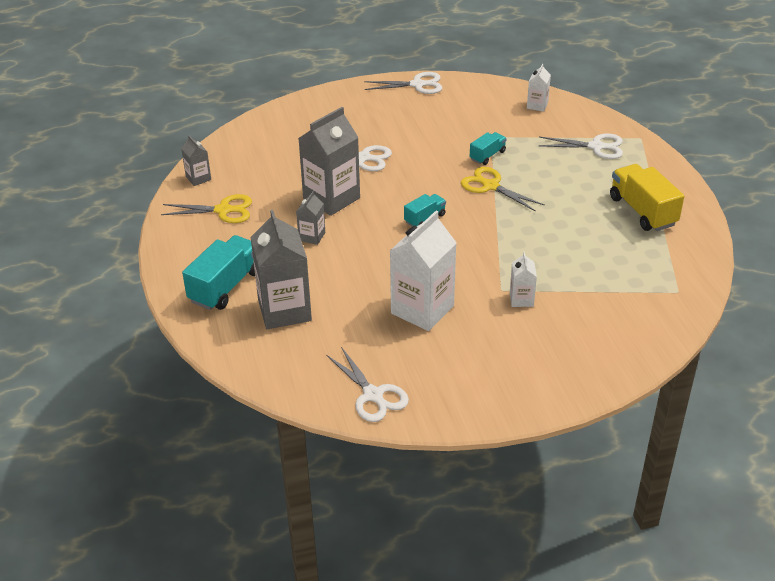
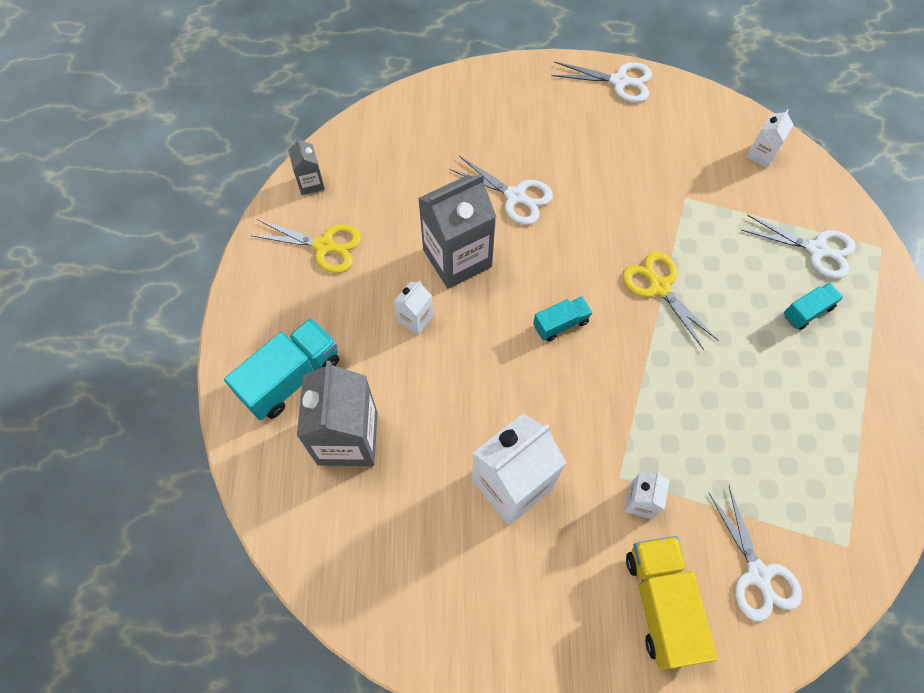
camera: 15 degrees right, 25 degrees up
grey carton [296,191,325,245] -> white carton [394,280,433,335]
white scissors [326,347,409,422] -> white scissors moved to [709,486,802,622]
turquoise truck [470,132,507,165] -> turquoise truck moved to [784,282,843,330]
yellow truck [610,164,684,231] -> yellow truck moved to [626,536,717,669]

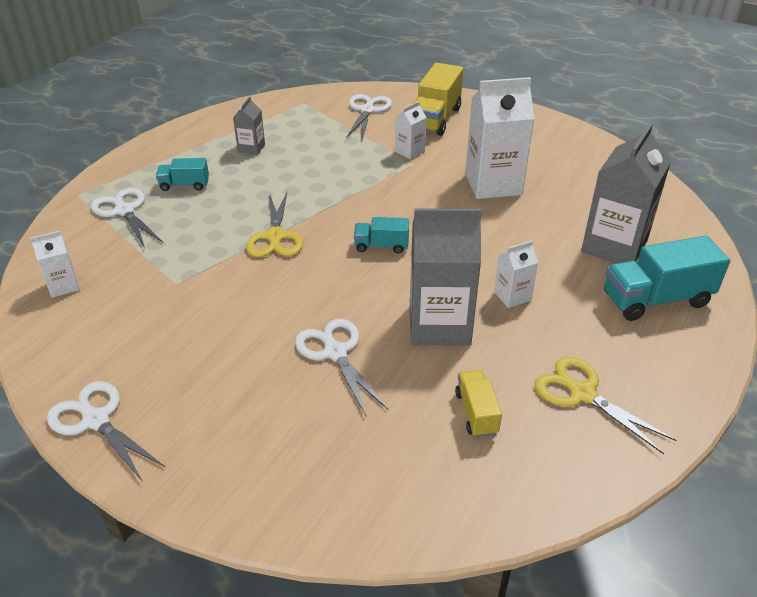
camera: 150 degrees left, 25 degrees down
grey carton [288,137,325,195] -> grey carton moved to [233,97,265,155]
none -> yellow truck [455,370,502,437]

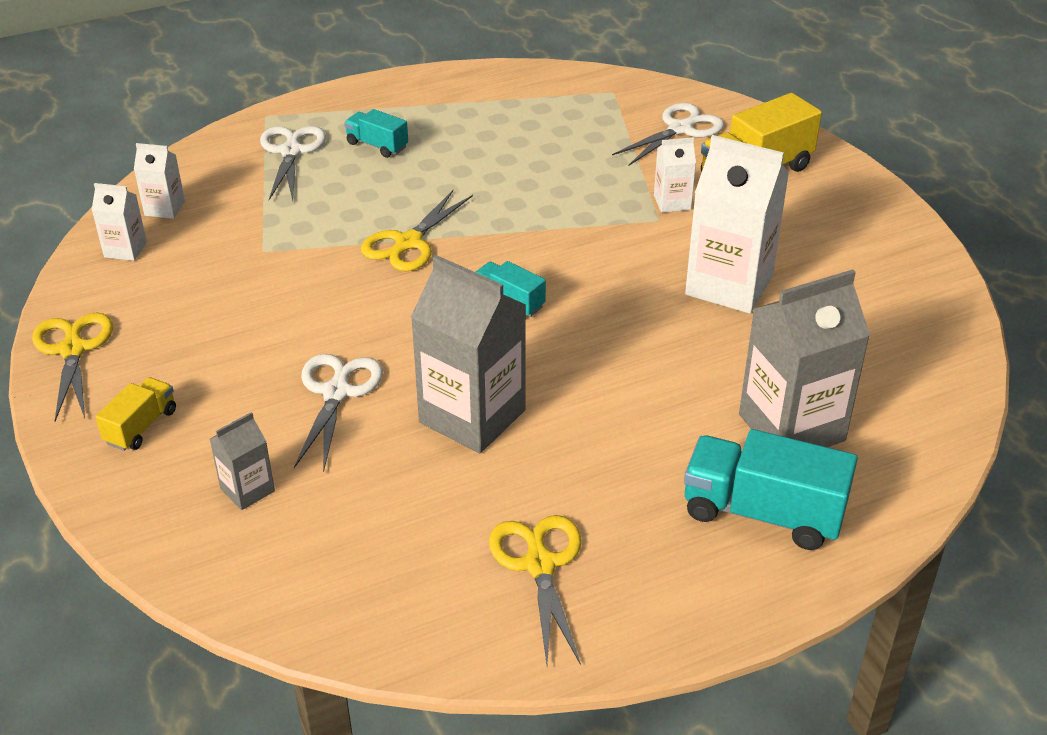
camera: 35 degrees right, 0 degrees up
white scissors [47,381,165,482] -> yellow scissors [32,313,113,421]
grey carton [233,97,265,155] -> grey carton moved to [210,412,275,510]
yellow truck [455,370,502,437] -> yellow truck moved to [95,377,176,451]
white carton [494,241,538,308] -> white carton moved to [92,183,147,261]

